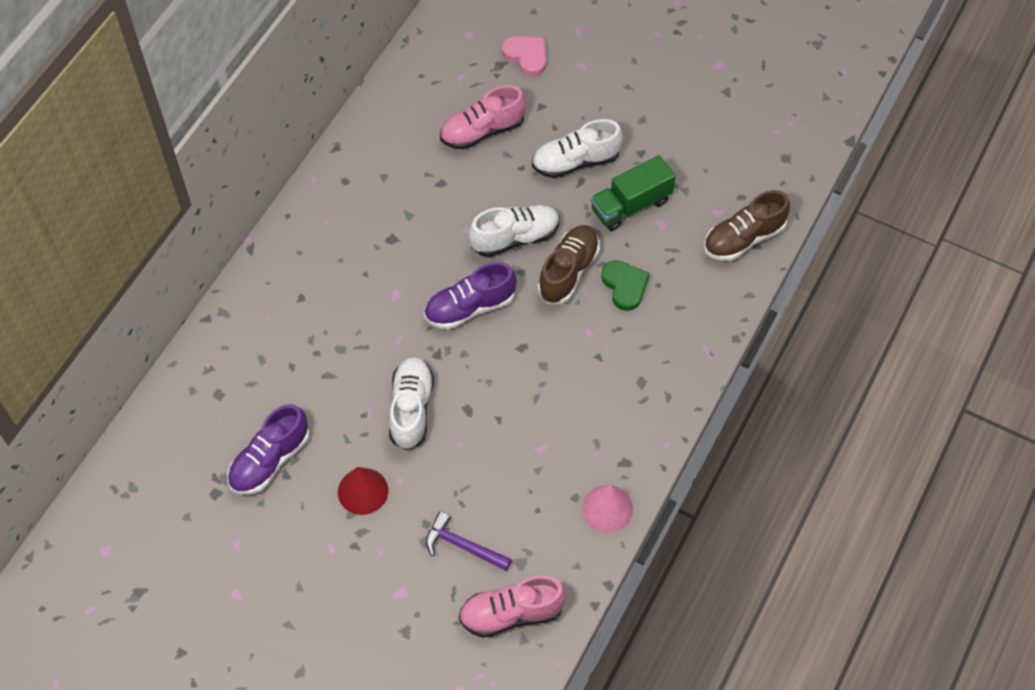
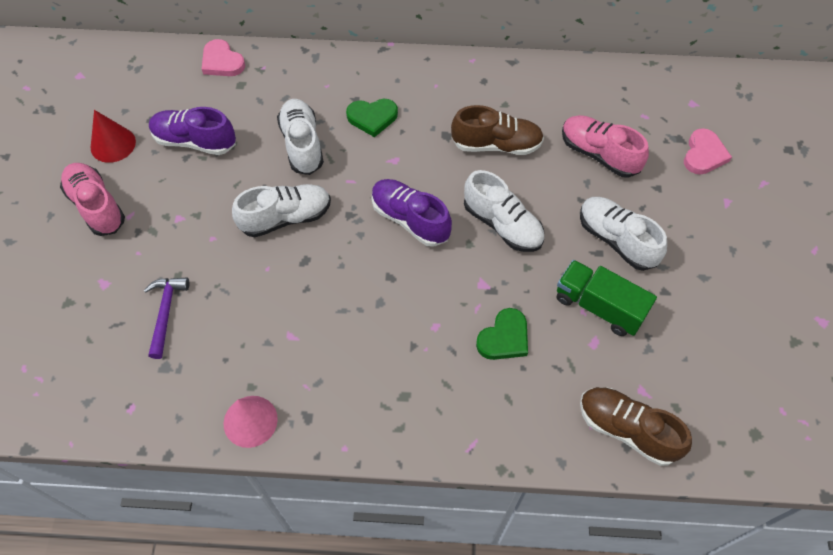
camera: 65 degrees right, 0 degrees up
red cone [338,467,388,515] -> red cone moved to [91,110,136,163]
pink shoe [459,575,566,638] -> pink shoe moved to [60,163,125,236]
brown shoe [538,225,600,304] -> brown shoe moved to [451,105,544,155]
none -> pink heart [202,39,245,76]
none -> white shoe [277,99,324,175]
none -> green heart [346,99,398,137]

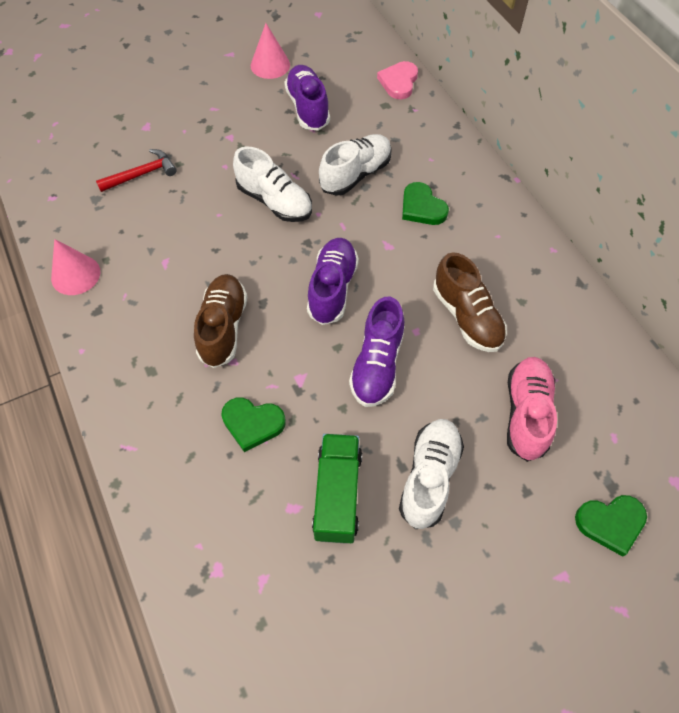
camera: 60 degrees right, 0 degrees up
pink shoe [60,163,125,236] -> none
red cone [91,110,136,163] -> pink cone [251,23,290,79]
purple hammer [143,278,189,359] -> red hammer [96,149,177,192]
white shoe [464,170,544,252] -> purple shoe [349,297,404,407]
brown shoe [580,387,692,466] -> brown shoe moved to [194,274,247,368]
pink heart [684,128,732,175] -> green heart [575,495,647,557]

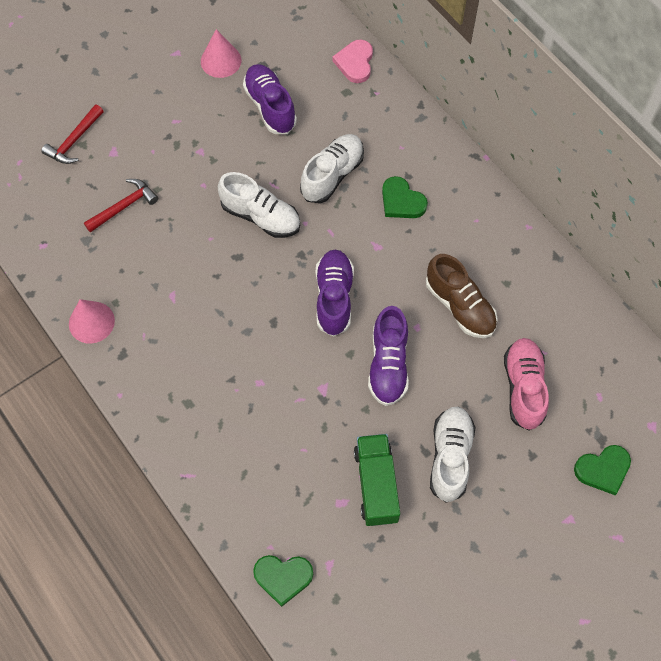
camera: 10 degrees left, 5 degrees up
brown shoe [194,274,247,368] -> none
green heart [221,398,286,452] -> green heart moved to [253,555,313,607]
none -> red hammer [41,104,104,164]

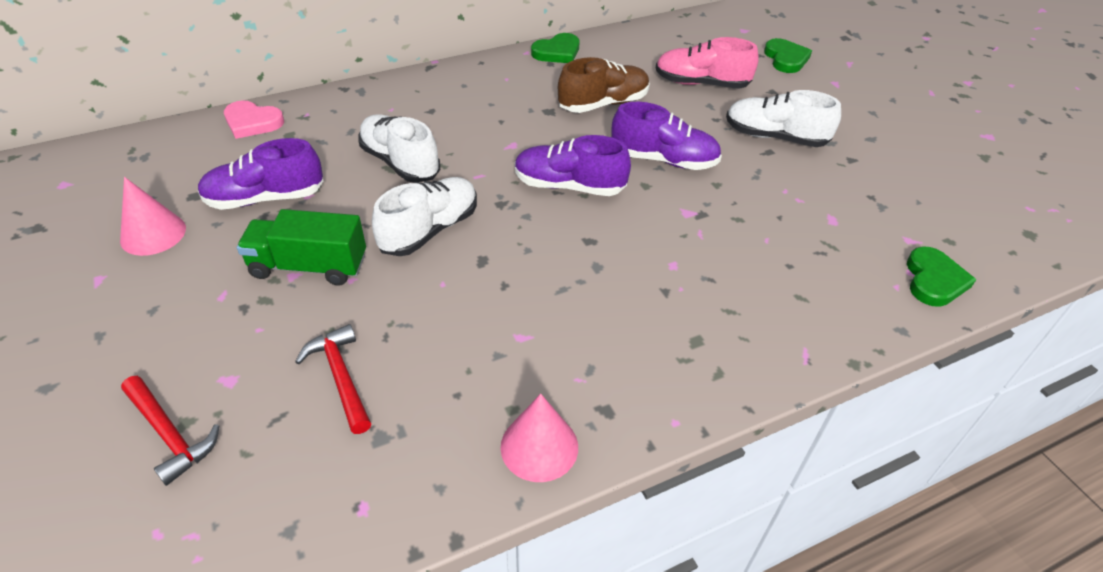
camera: 80 degrees left, 20 degrees down
green truck [354,434,400,526] -> green truck moved to [237,209,366,286]
green heart [382,176,428,218] -> green heart moved to [531,33,580,63]

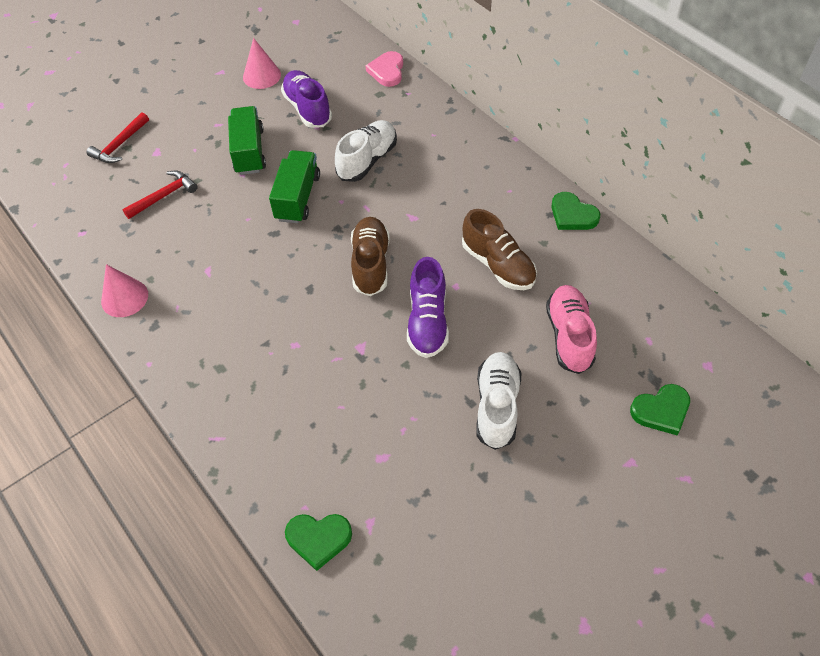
camera: 80 degrees right, 10 degrees up
white shoe [372,177,477,256] -> green truck [269,150,320,223]
purple shoe [515,135,631,196] -> brown shoe [351,217,390,296]

